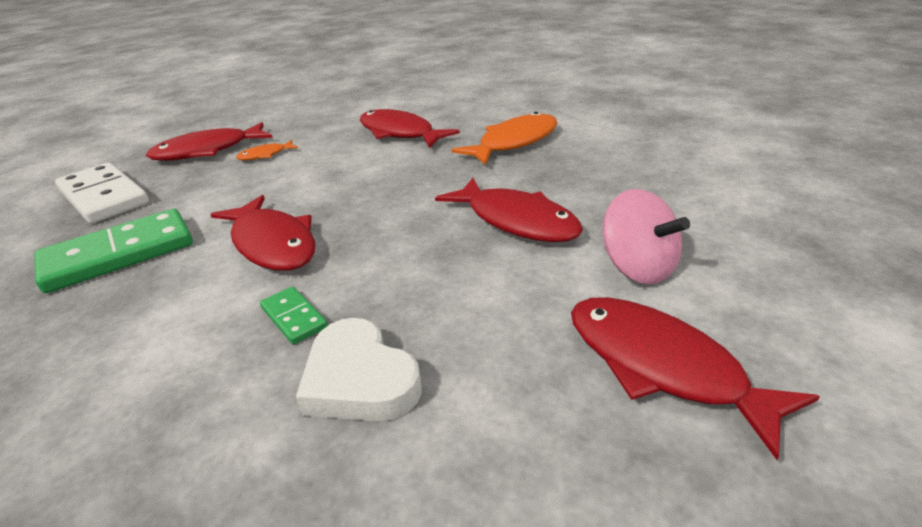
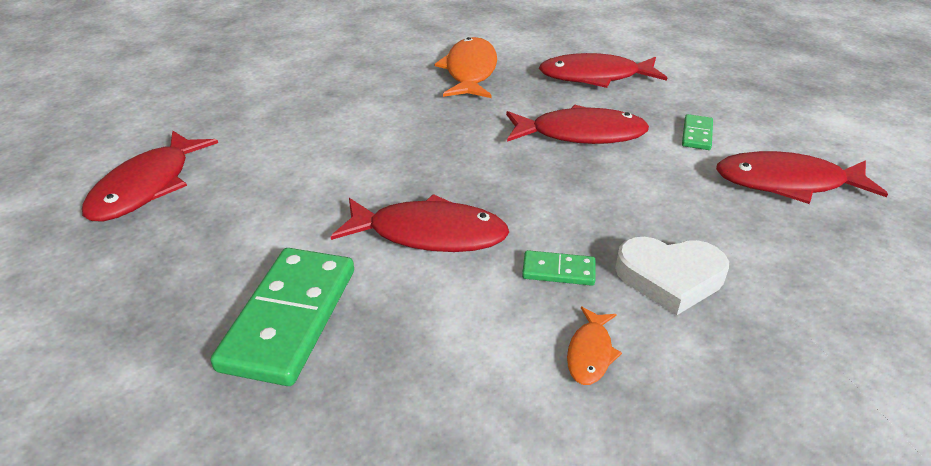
camera: 45 degrees left, 5 degrees up
white domino [55,163,149,224] -> none
orange fish [236,140,298,160] -> orange fish moved to [567,307,622,385]
red fish [360,109,460,148] -> red fish moved to [539,53,667,88]
pink spinning top [603,189,690,284] -> green domino [682,114,713,150]

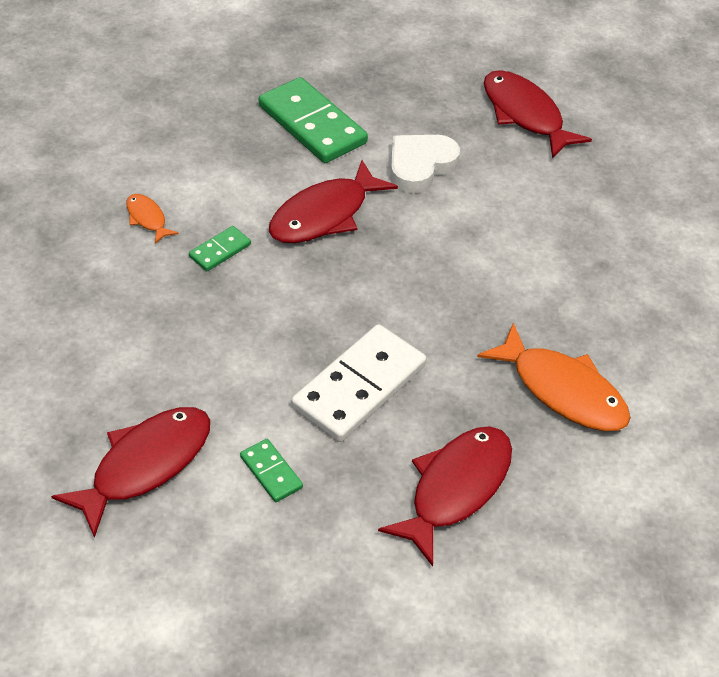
camera: 125 degrees right, 10 degrees up
red fish [506,105,649,144] -> white domino [291,324,426,442]
white heart [615,237,729,315] -> white heart moved to [390,135,460,193]

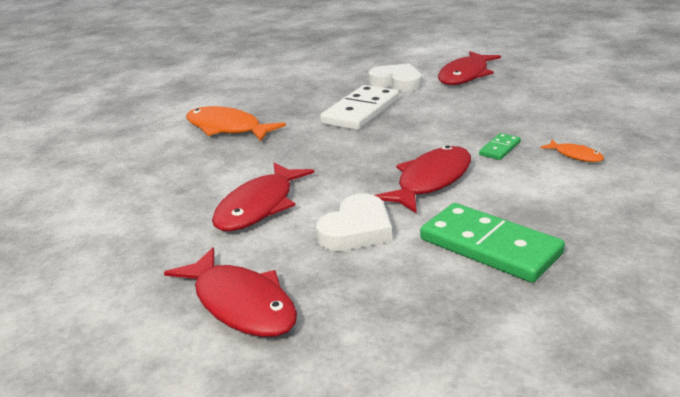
camera: 175 degrees right, 20 degrees down
green domino [240,439,303,502] -> white heart [369,63,422,92]
red fish [378,426,512,566] -> red fish moved to [212,162,314,231]

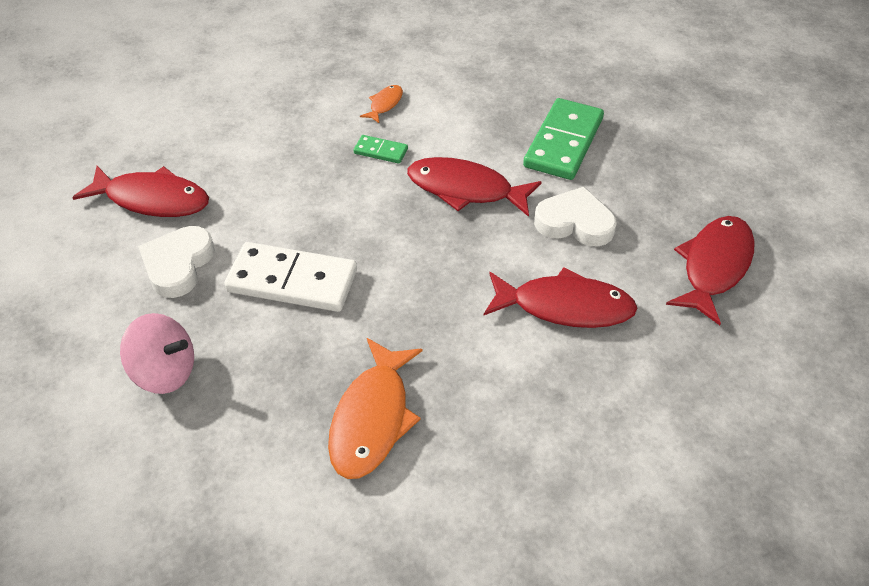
camera: 110 degrees left, 20 degrees up
none -> pink spinning top [120,313,194,394]

